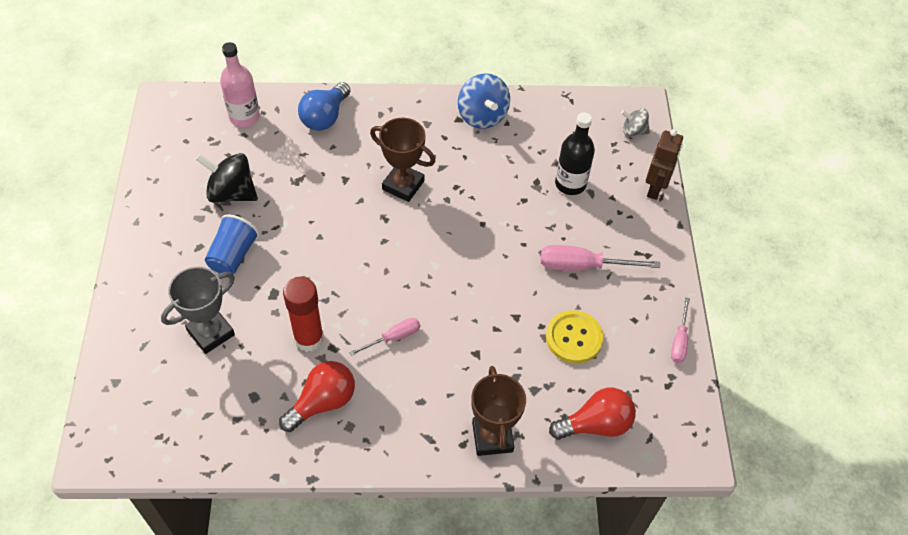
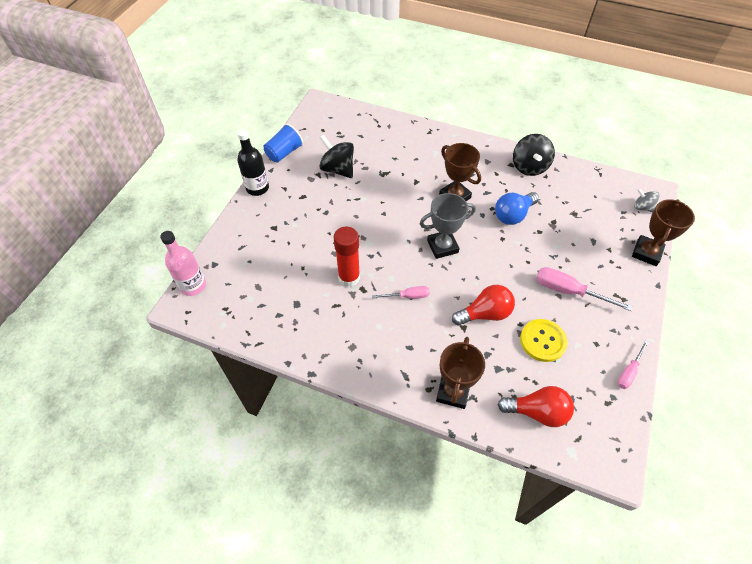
camera: 25 degrees right, 0 degrees up
grey trophy [161,266,235,354] -> grey trophy moved to [420,193,476,259]
blue cup [205,214,259,275] -> blue cup moved to [263,123,303,162]
pink bottle [220,42,260,127] -> pink bottle moved to [160,231,206,296]
red light bulb [279,361,355,432] -> red light bulb moved to [452,285,515,326]
blue light bulb [298,82,350,131] -> blue light bulb moved to [495,192,539,225]
blue spinning top [458,73,510,129] -> black spinning top [513,134,555,176]
black bottle [555,112,595,195] -> black bottle moved to [237,129,269,196]
brown robot [646,129,683,200] -> brown trophy [632,199,695,266]

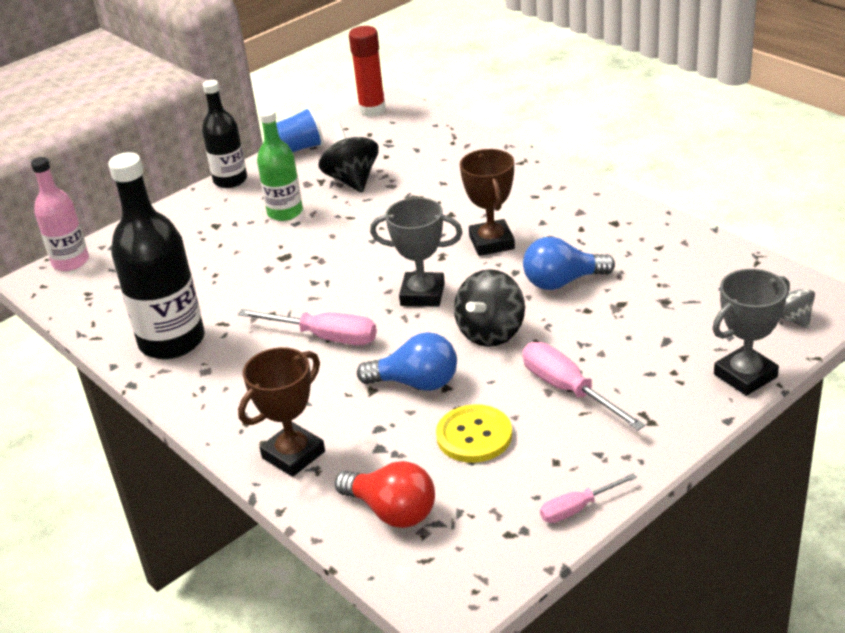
camera: 30 degrees right, 20 degrees down
red glue stick [334,227,360,287] -> red glue stick moved to [349,26,386,117]
pink screwdriver [372,286,430,299] -> pink screwdriver [238,309,377,345], size x1.65
red light bulb [452,285,515,326] -> blue light bulb [357,332,457,391]
black spinning top [513,134,555,176] -> black spinning top moved to [454,269,525,347]
brown trophy [632,199,695,266] -> grey trophy [712,269,790,396]
none -> black bottle [108,152,205,359]
none -> green bottle [257,108,303,221]

